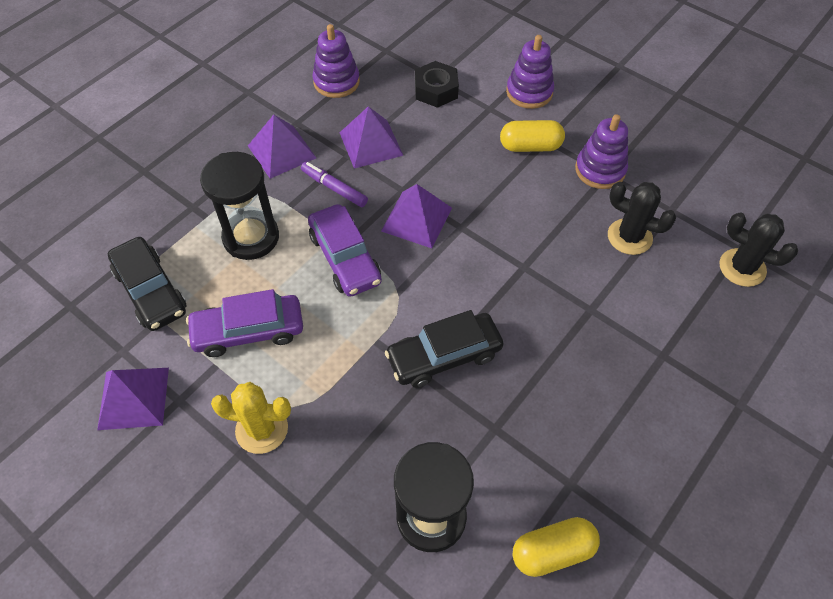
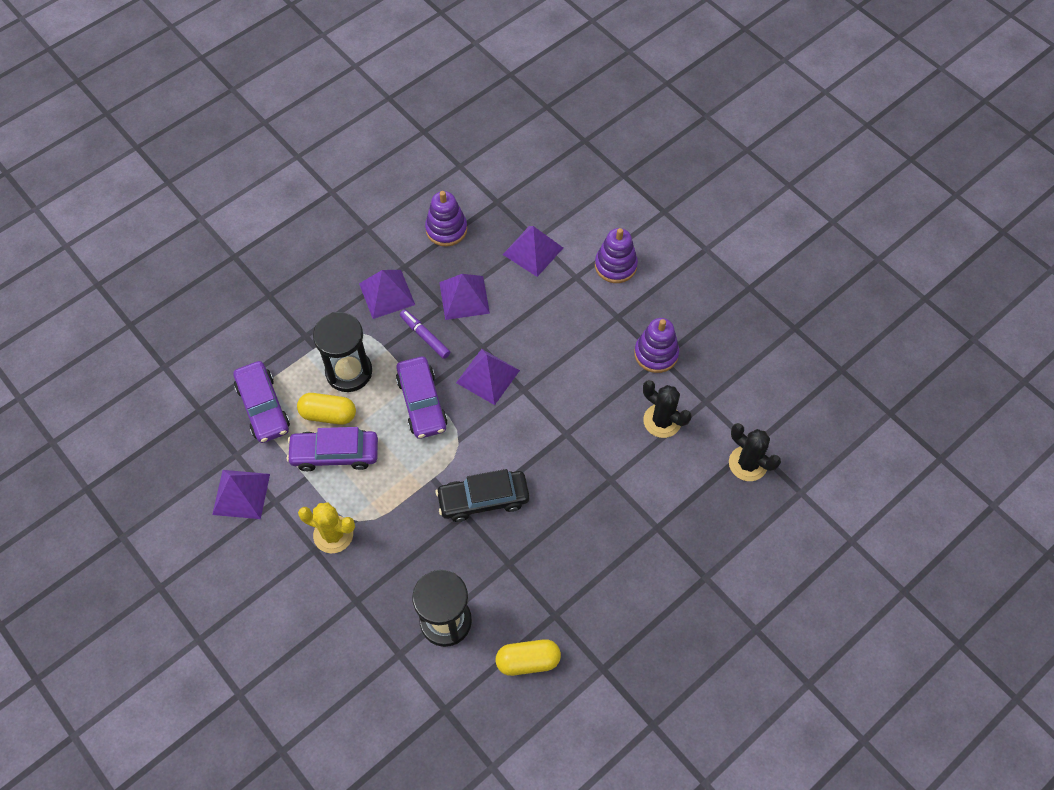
camera: 10 degrees right, 5 degrees up
black car [108,237,187,331] -> purple car [233,361,290,443]
black nut [415,61,459,108] -> purple pyramid [503,226,563,277]
yellow capsule [500,120,565,152] -> yellow capsule moved to [297,393,356,425]

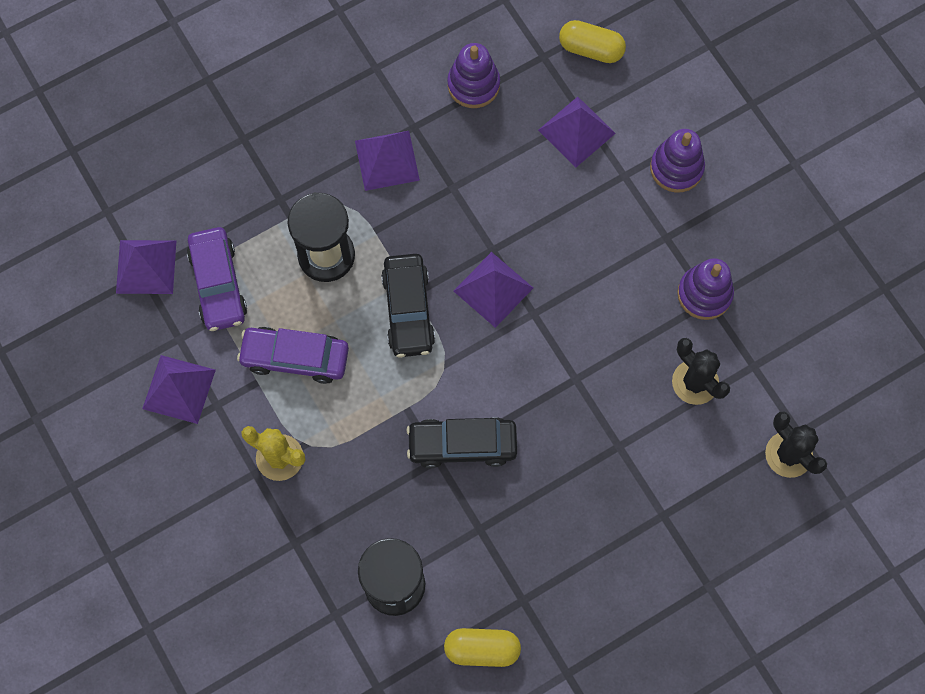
camera: 10 degrees right, 10 degrees up
yellow capsule [297,393,356,425] -> yellow capsule moved to [559,20,626,63]
purple car [396,357,448,439] -> black car [381,254,435,358]
purple marker [400,309,450,359] -> none
purple pyramid [439,274,490,320] -> purple pyramid moved to [116,240,176,294]

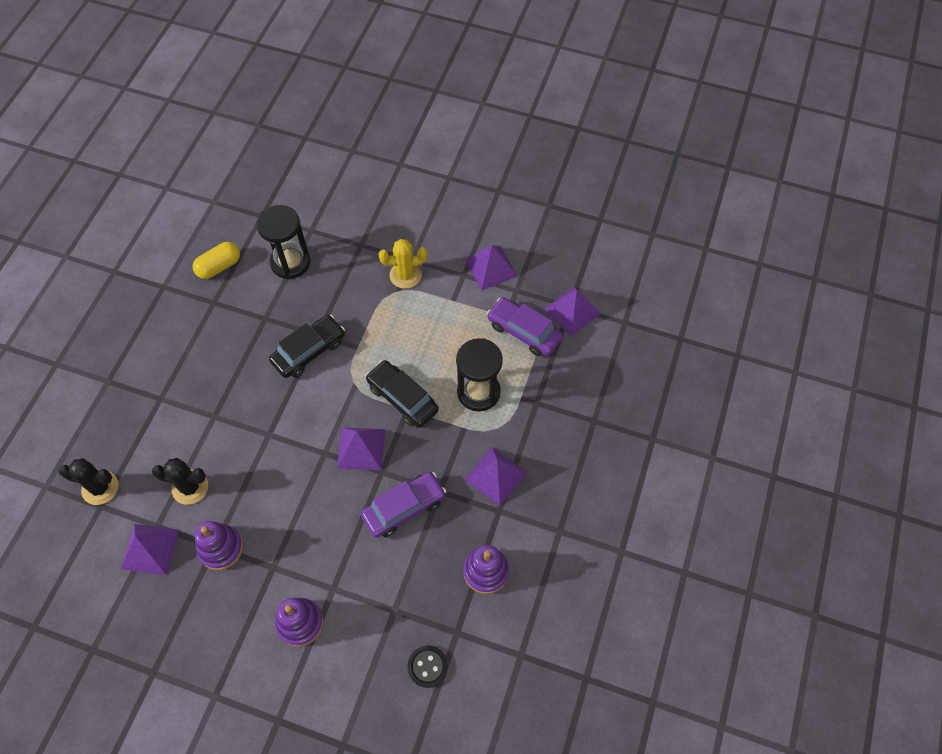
camera: 140 degrees right, 10 degrees down
purple car [237,327,349,384] -> purple car moved to [361,472,447,538]
purple pyramid [538,96,616,167] -> purple pyramid moved to [121,524,179,575]
yellow capsule [559,20,626,63] -> black button [408,645,448,688]

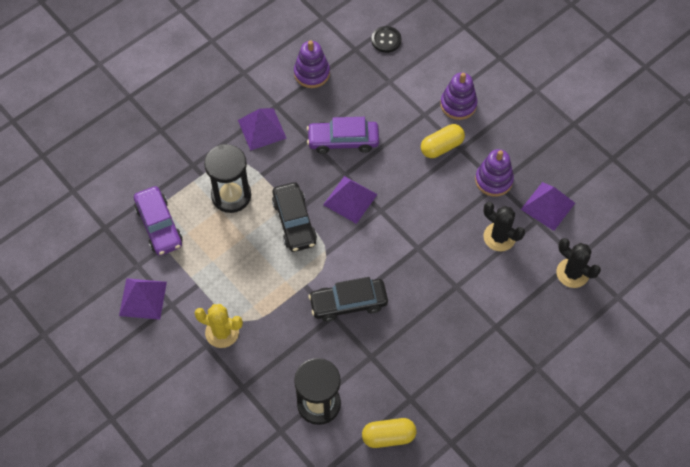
camera: 150 degrees left, 0 degrees up
purple pyramid [544,287,601,336] -> none
none -> yellow capsule [421,124,465,158]

